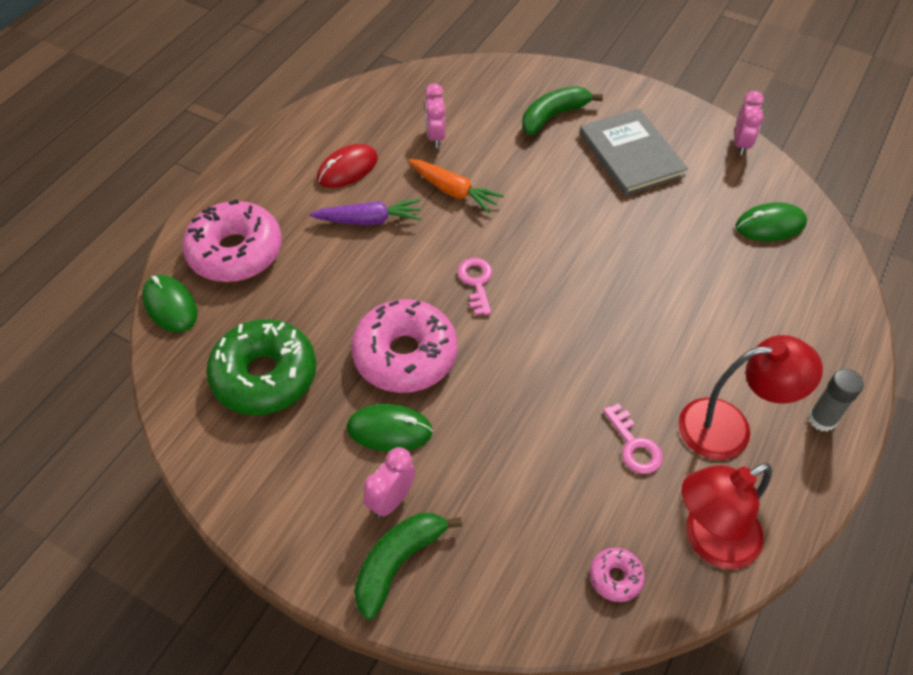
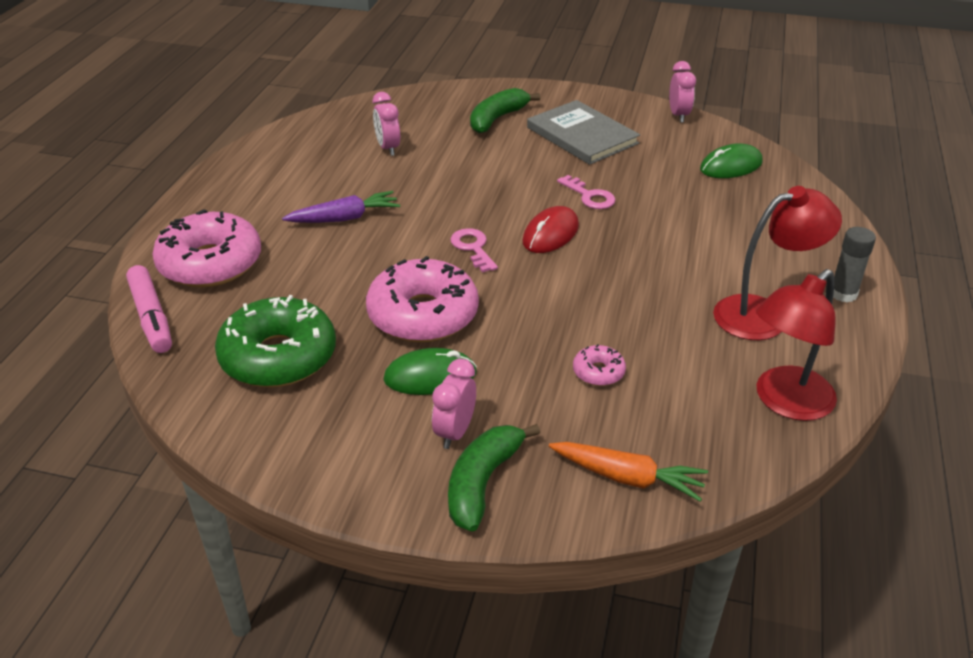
camera: 15 degrees left, 15 degrees down
green mouse [142,275,198,332] -> pink marker [126,265,172,353]
red mouse [317,144,378,188] -> red mouse moved to [522,206,579,253]
orange carrot [408,159,504,213] -> orange carrot moved to [549,442,708,502]
pink donut [590,548,645,602] -> pink donut moved to [573,344,626,386]
pink key [603,403,663,474] -> pink key moved to [557,175,615,209]

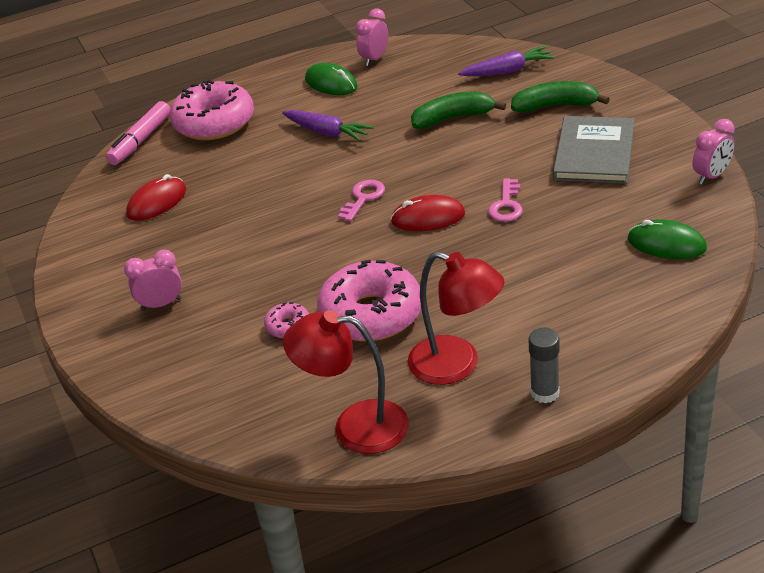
camera: 55 degrees right, 0 degrees up
green donut [215,295,336,387] -> red mouse [126,174,186,221]
pink donut [366,256,479,342] -> pink donut moved to [317,260,421,341]
pink clock [373,92,400,156] -> pink clock moved to [356,9,388,66]
green mouse [383,348,477,395] -> green mouse moved to [305,63,358,95]
green banana [448,424,540,532] -> green banana moved to [411,91,506,129]
orange carrot [549,442,708,502] -> none
none -> purple carrot [458,46,555,76]

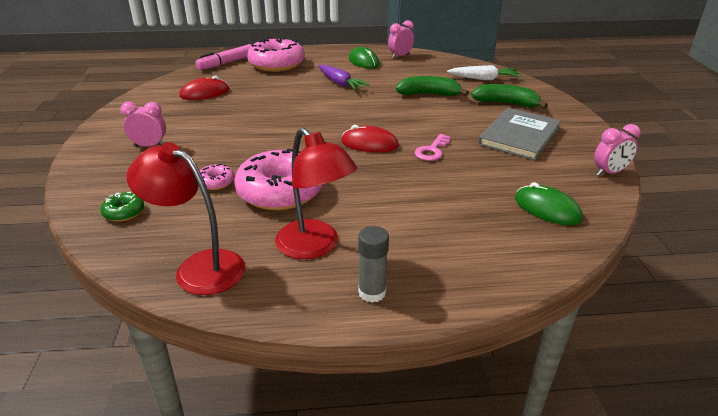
camera: 15 degrees right, 5 degrees down
pink key [338,180,385,222] -> none
purple carrot [458,46,555,76] -> white carrot [447,65,520,80]
none -> green donut [100,192,144,222]

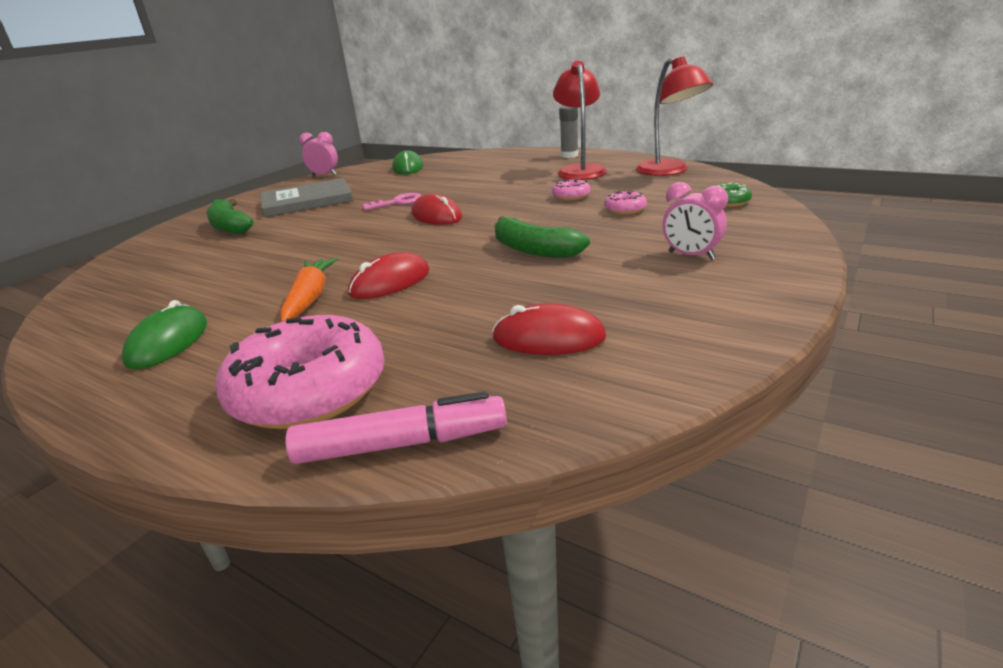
camera: 140 degrees left, 5 degrees down
pink donut [234,149,323,210] -> pink donut [552,179,591,200], size x0.44
purple carrot [318,65,370,90] -> orange carrot [280,257,338,322]
pink clock [388,20,414,58] -> none
green banana [396,76,469,96] -> green banana moved to [495,216,590,258]
white carrot [447,65,520,80] -> none
none -> red mouse [348,252,429,299]

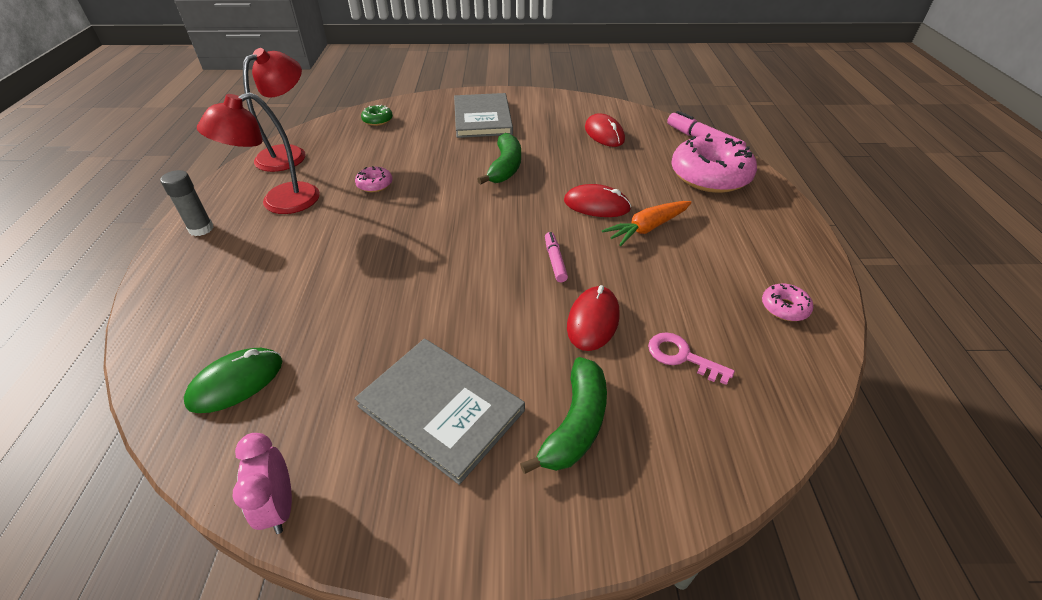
camera: 125 degrees left, 15 degrees up
green mouse [122,300,207,370] -> none
pink key [362,193,421,210] -> pink key moved to [648,332,735,385]
red mouse [411,194,462,225] -> red mouse moved to [567,285,620,351]
pink donut [604,190,647,215] -> pink donut moved to [762,284,813,321]
pink clock [663,182,728,260] -> grey book [454,93,513,138]
none -> pink marker [545,232,568,282]

